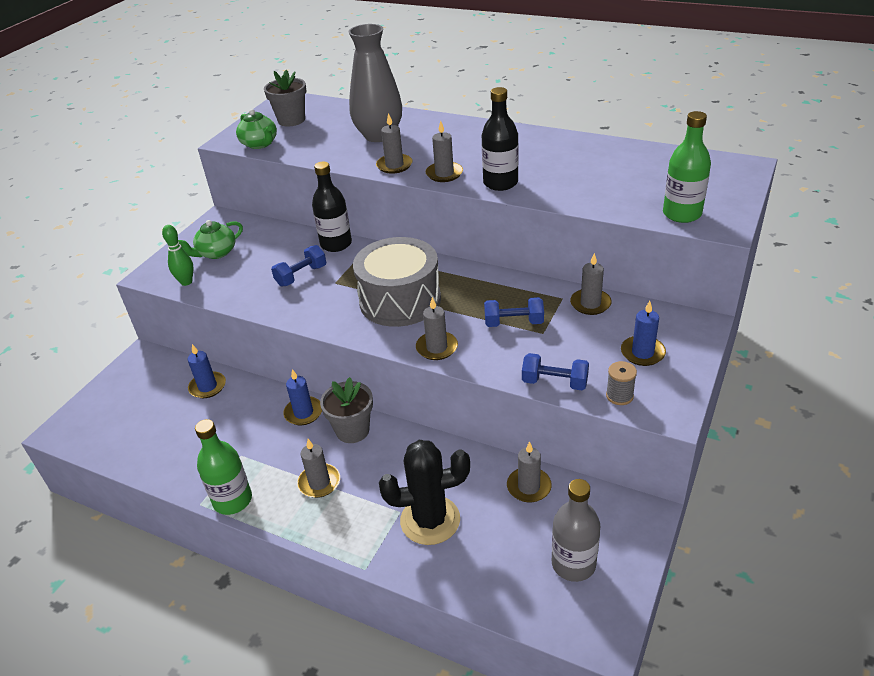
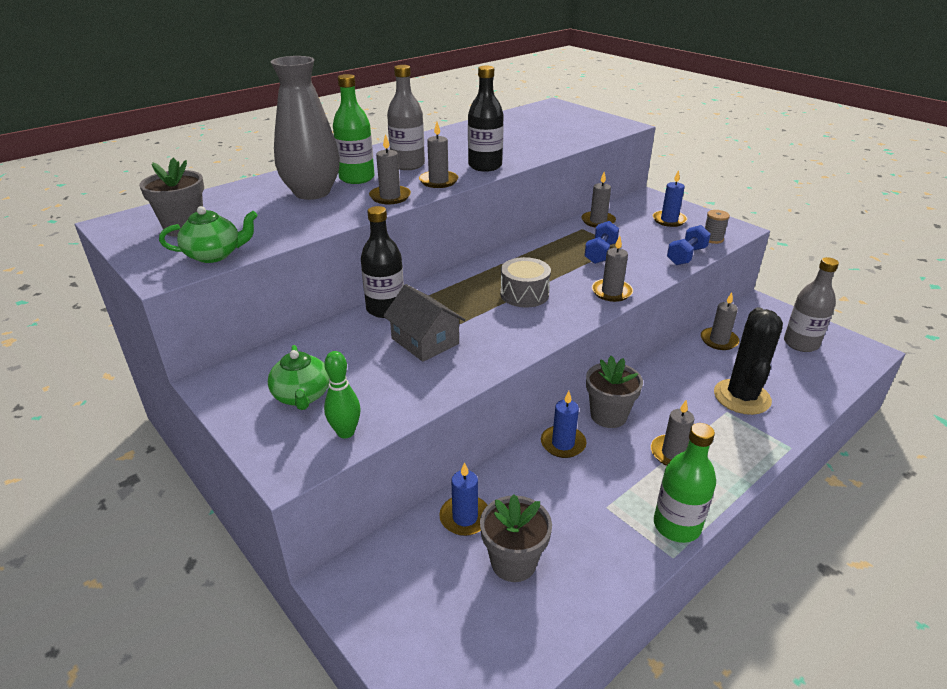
camera: 70 degrees left, 5 degrees down
blue dumbbell [271,245,326,287] -> grey house [383,284,465,362]
grey drum [353,237,441,327] -> grey drum [500,257,551,308], size x0.56
green bottle [663,111,711,223] -> green bottle moved to [333,74,375,184]
none -> grey bottle [387,65,425,170]
none -> grey flower pot [480,494,552,582]

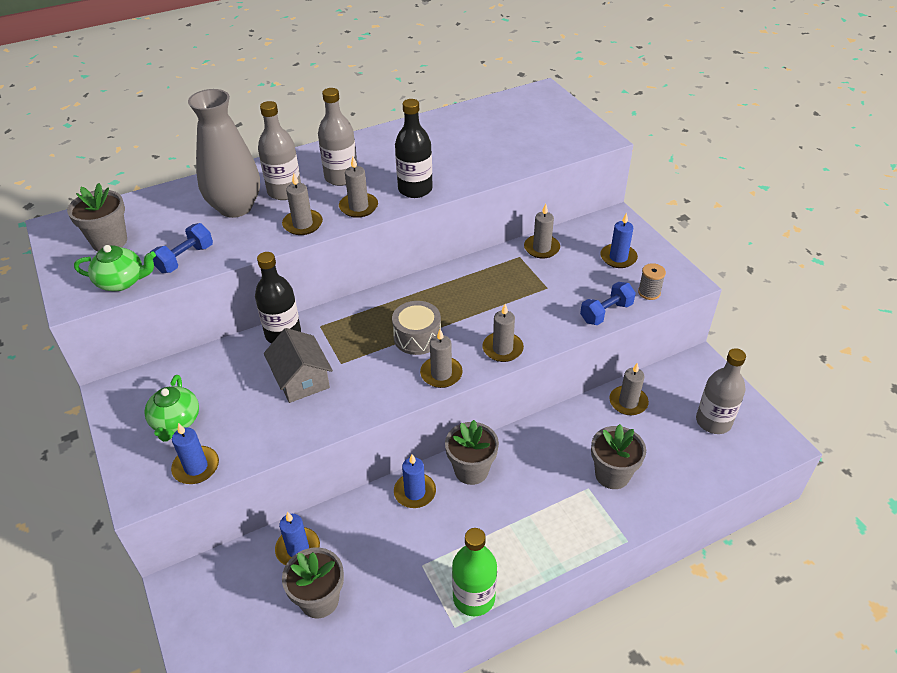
camera: 15 degrees right, 10 degrees up
green bowling pin [324,351,361,438] -> blue candle [171,423,219,484]
green bottle [333,74,375,184] -> grey bottle [258,101,301,200]
blue dumbbell [584,221,619,264] -> blue dumbbell moved to [150,223,213,273]
grey candle [650,400,694,466] -> grey candle moved to [420,329,463,388]
black cactus [714,307,783,415] -> grey flower pot [591,424,646,489]

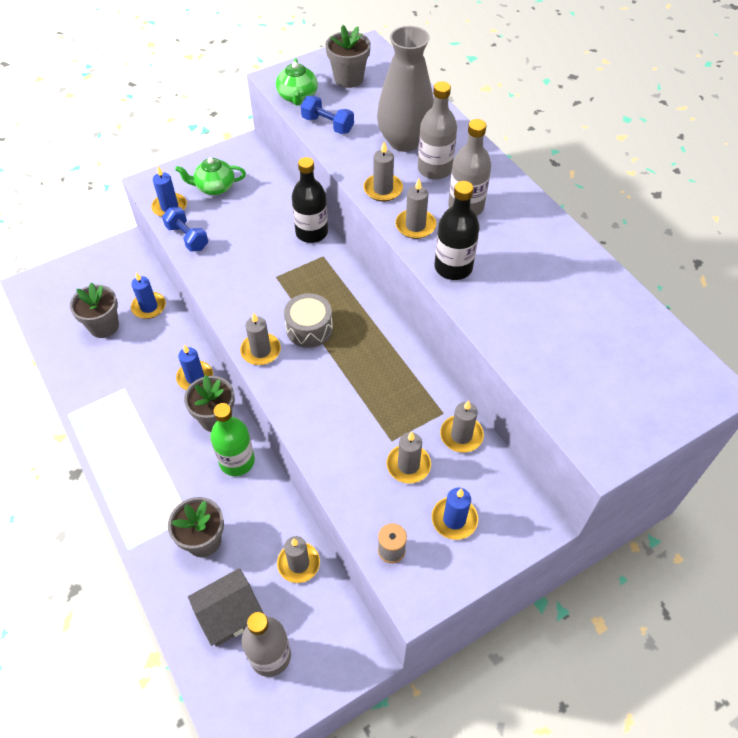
camera: 85 degrees right, 10 degrees up
grey house [264,328,333,403] -> grey house moved to [188,568,264,647]
green bottle [452,528,497,617] -> green bottle moved to [210,403,255,476]
grey candle [482,304,524,362] -> grey candle moved to [387,432,431,483]
blue dumbbell [580,282,636,325] -> blue dumbbell moved to [162,207,208,252]

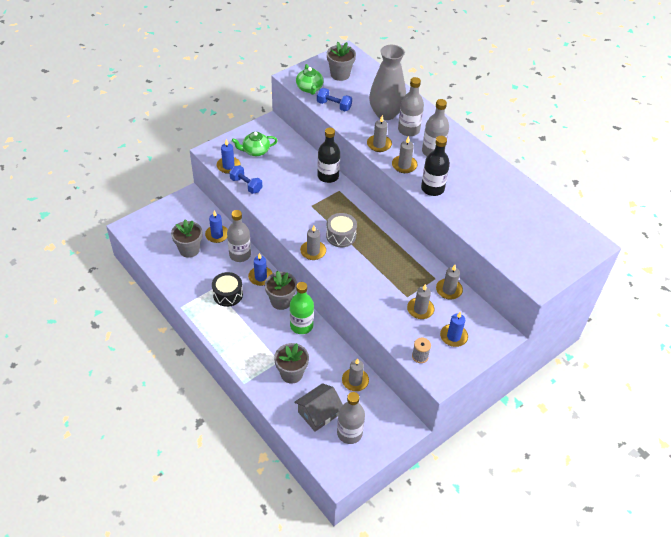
camera: 10 degrees left, 5 degrees down
none -> black drum [212,272,243,307]
none -> grey bottle [227,210,251,262]

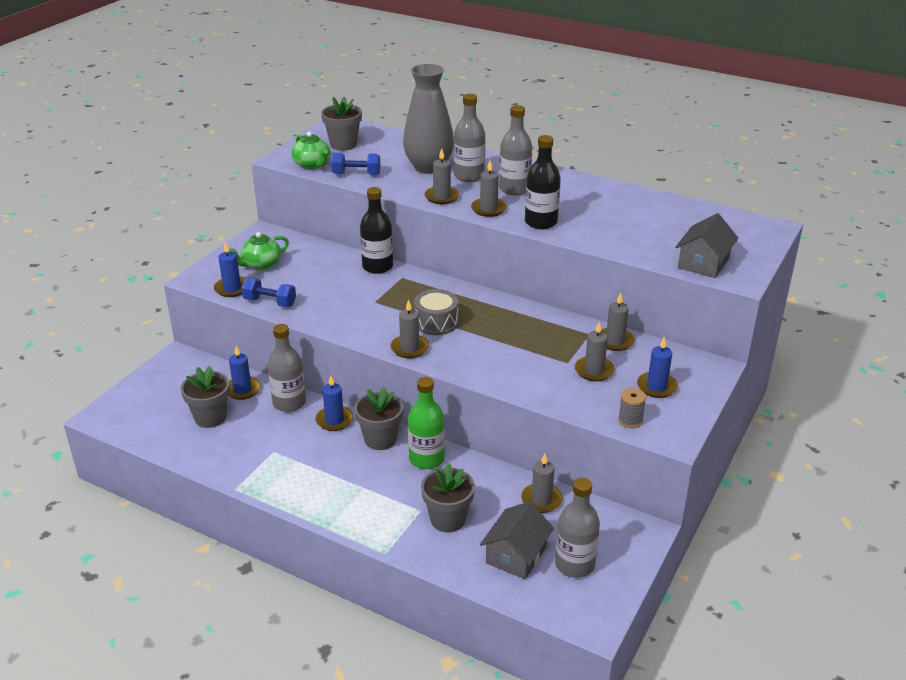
camera: 20 degrees left, 15 degrees down
black drum [212,272,243,307] -> none
none -> grey house [675,213,738,278]

